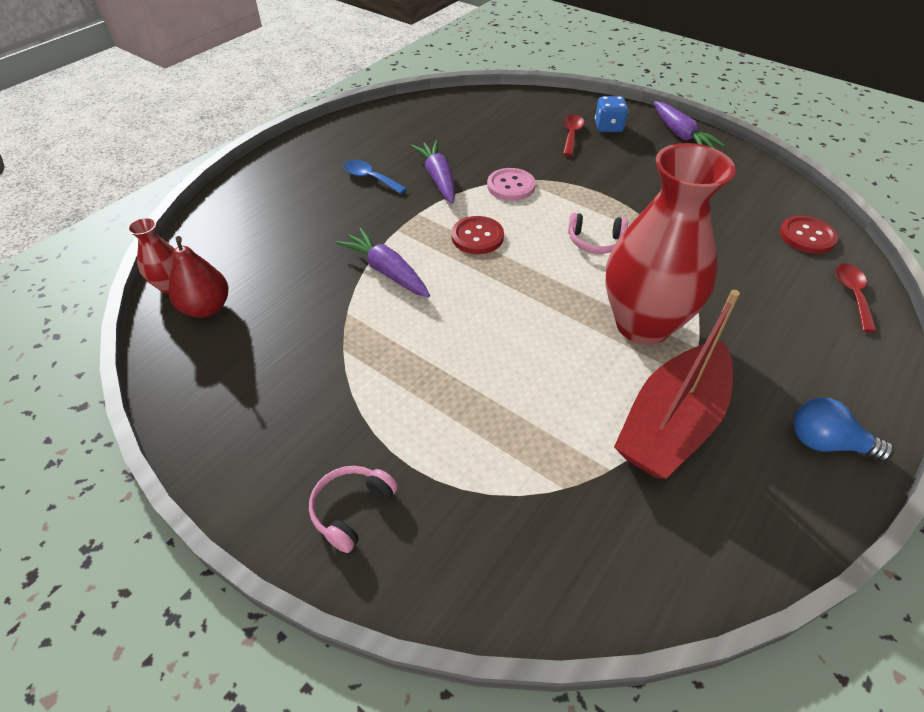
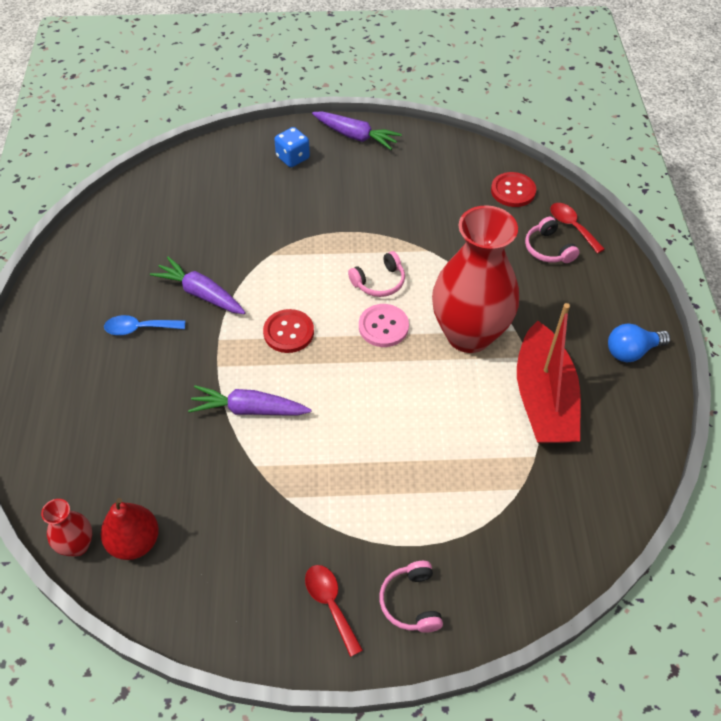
camera: 40 degrees left, 5 degrees up
pink button [487,168,536,201] -> pink button moved to [359,304,409,347]
red spoon [563,115,585,156] -> red spoon moved to [305,565,363,657]
none -> pink headphones [525,217,579,263]

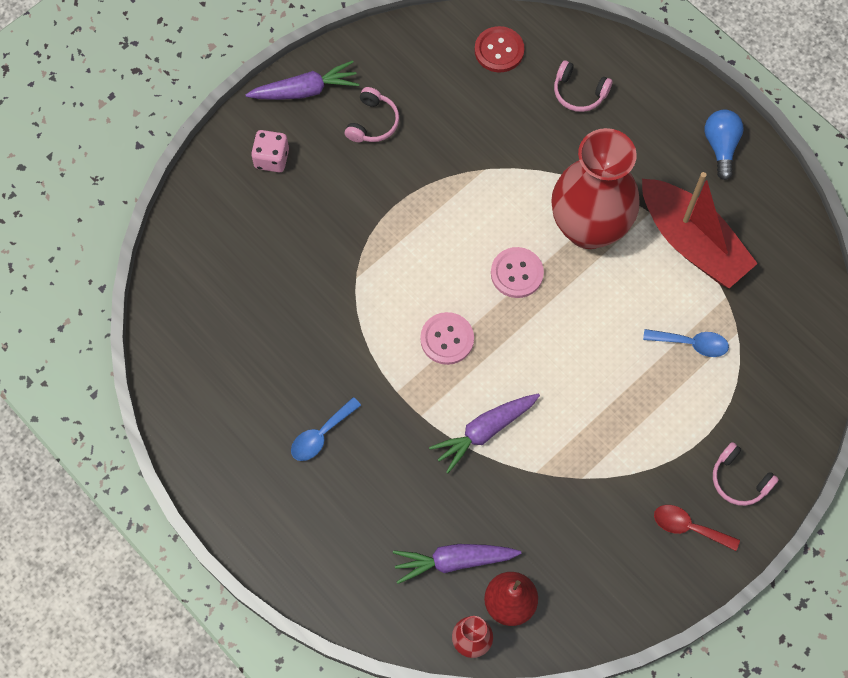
camera: 40 degrees left, 15 degrees up
purple carrot [150,257,246,314] -> purple carrot moved to [393,544,521,584]
red button [263,309,314,353] -> pink button [420,312,474,365]
blue dice [274,127,310,167] -> pink dice [251,130,289,172]
pink headphones [348,251,405,297] -> pink headphones moved to [345,87,399,142]
red spoon [550,203,605,254] -> none
blue light bulb [608,323,671,362] -> blue light bulb turned 150 degrees clockwise [704,110,744,180]
none -> blue spoon [643,329,729,357]

